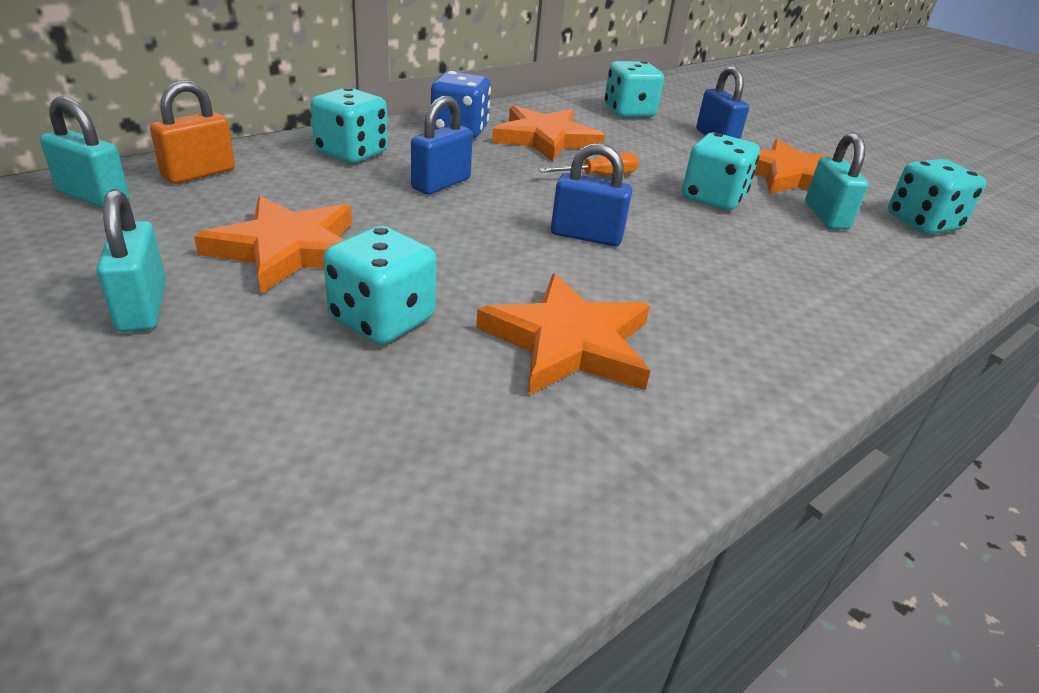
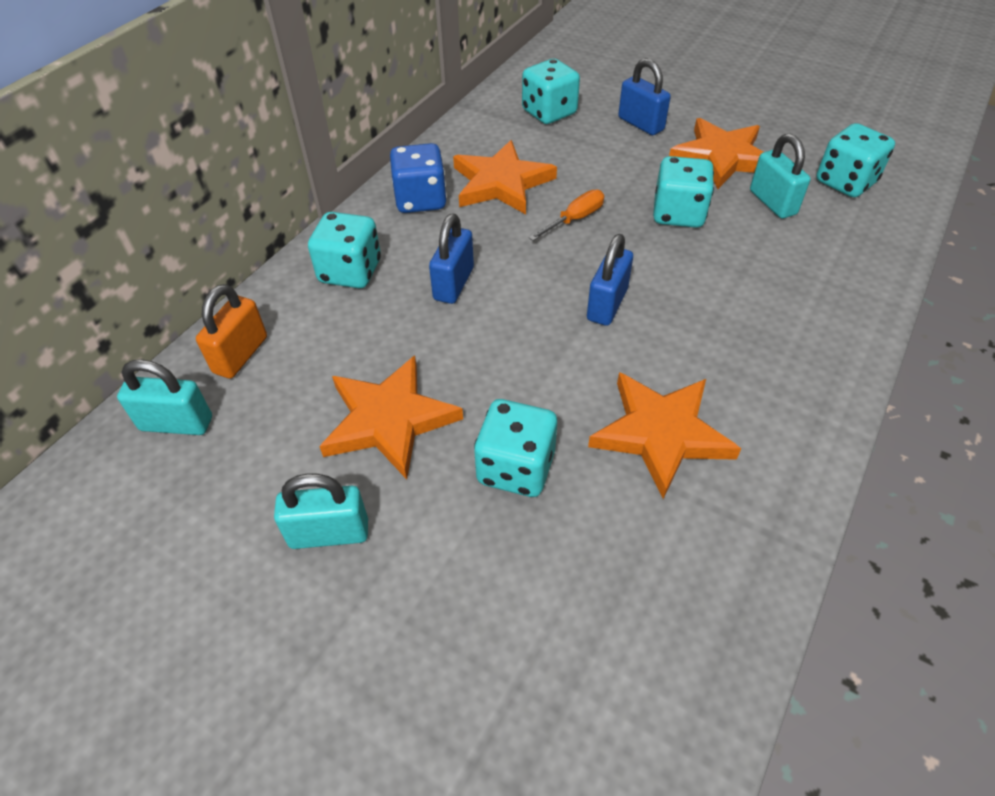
camera: 15 degrees left, 15 degrees up
turquoise padlock [96,189,166,332] -> turquoise padlock turned 60 degrees counterclockwise [274,473,368,549]
blue padlock [551,143,632,246] -> blue padlock turned 60 degrees counterclockwise [587,234,633,326]

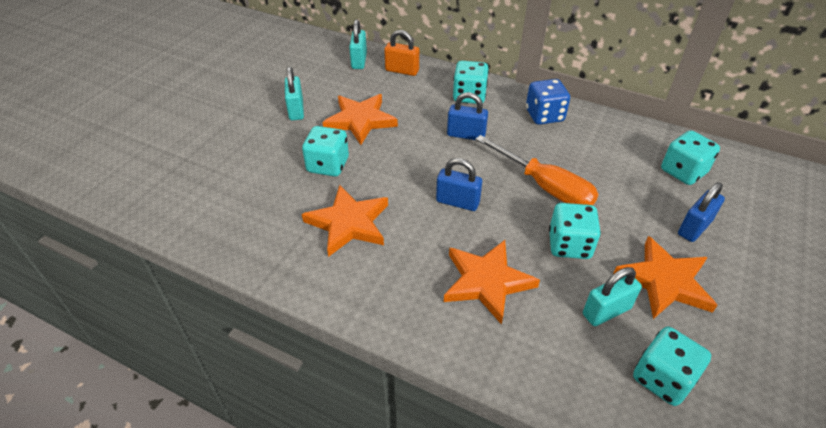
camera: 85 degrees right, 5 degrees down
orange star [453,140,557,214] -> orange star moved to [444,240,540,325]
orange screwdriver [528,189,604,241] -> orange screwdriver [475,135,598,205], size x1.91

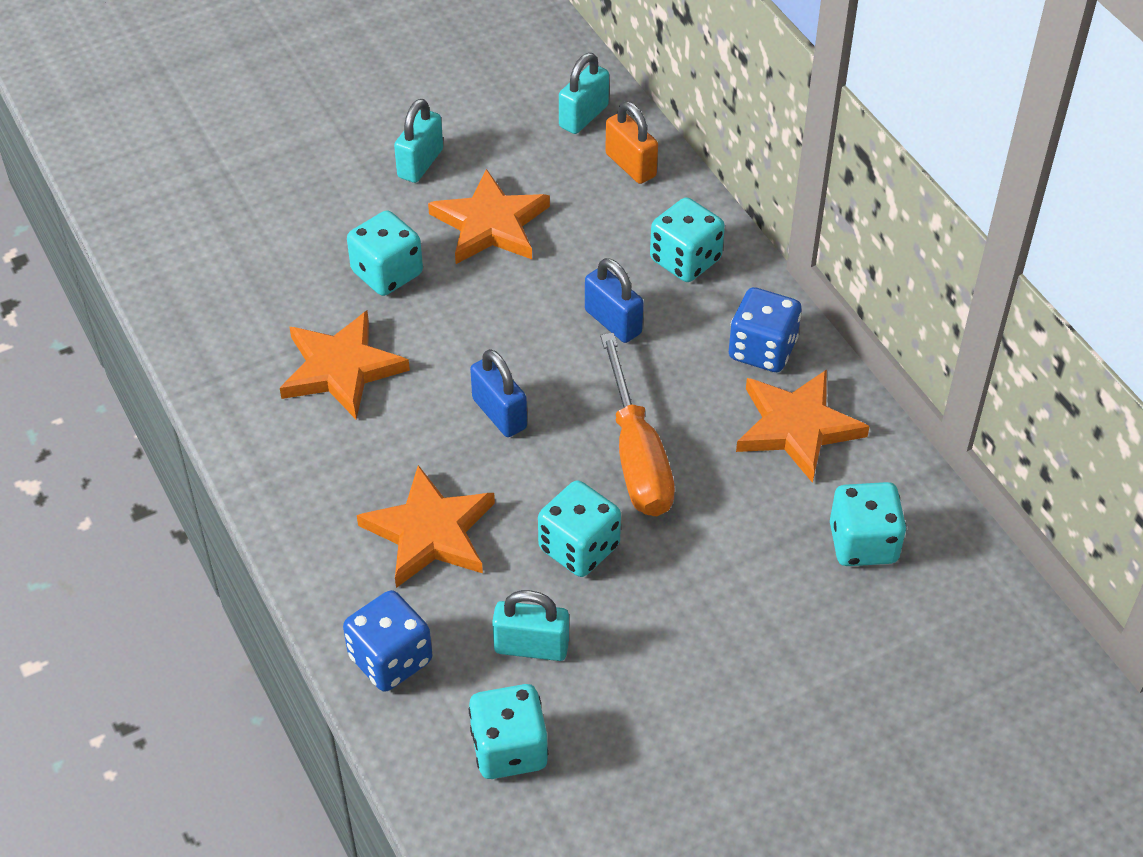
camera: 35 degrees right, 5 degrees up
orange star [613,236,718,319] -> orange star moved to [736,369,870,483]
blue padlock [678,182,725,242] -> none
none -> blue dice [343,590,432,692]

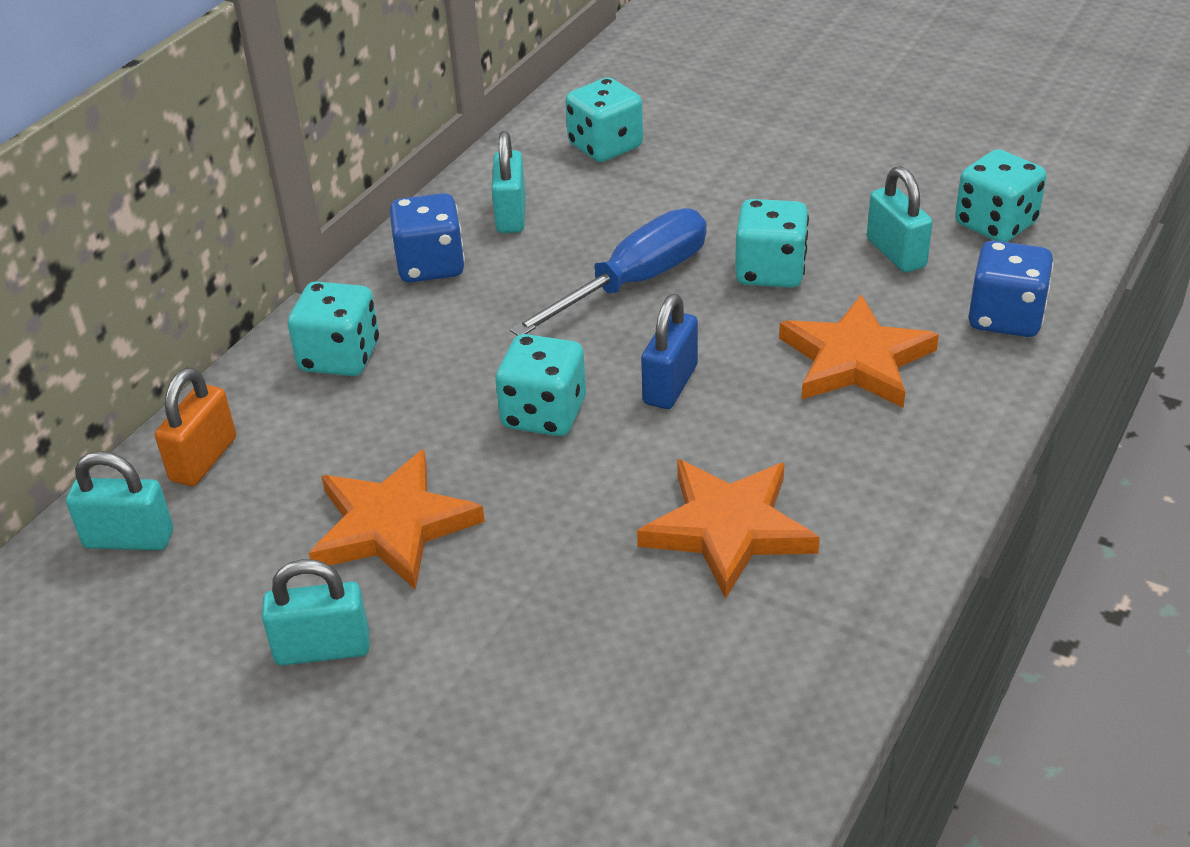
camera: 120 degrees left, 10 degrees down
turquoise dice [347,210,423,296] -> turquoise dice moved to [495,334,586,436]
blue padlock [585,258,644,343] -> none
orange screwdriver [600,333,675,516] -> blue screwdriver [509,208,707,336]
orange star [736,369,870,483] -> turquoise padlock [492,131,526,233]

